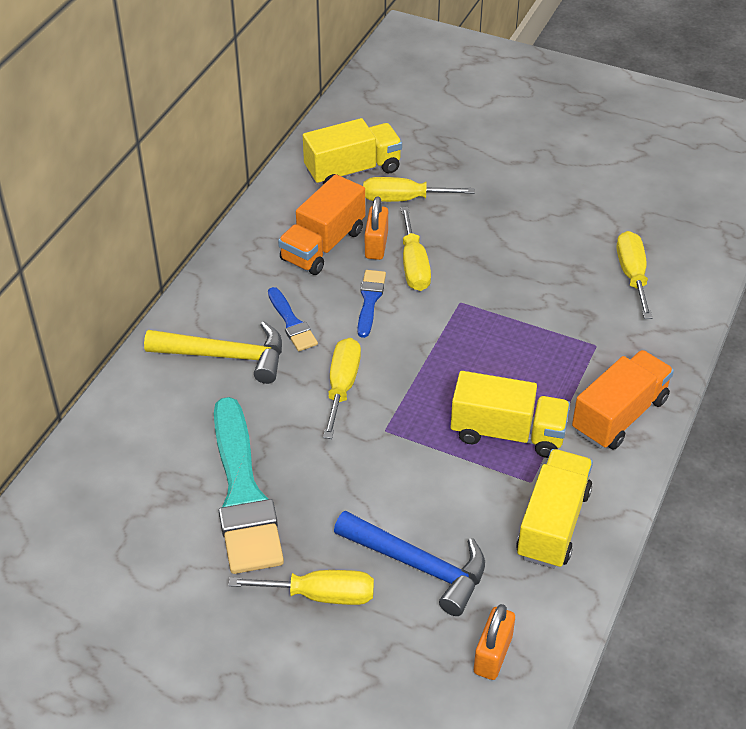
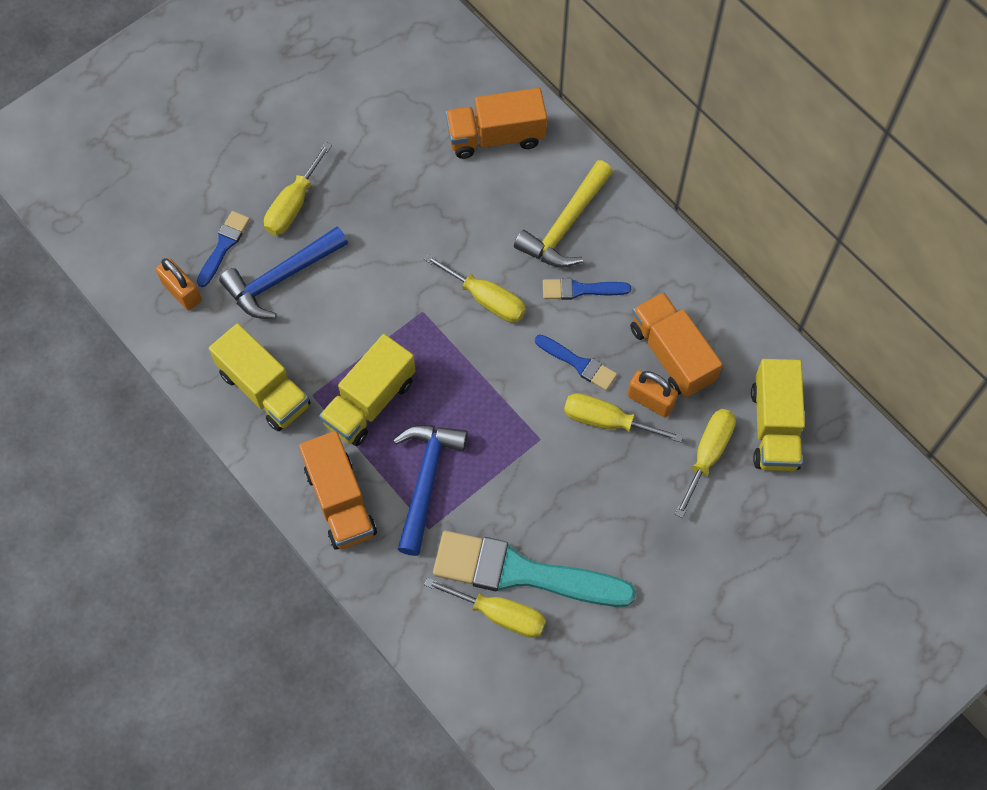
camera: 115 degrees right, 20 degrees up
turquoise brush [214,397,284,574] -> turquoise brush moved to [433,531,636,607]
none -> blue brush [197,211,250,287]
none -> blue hammer [393,425,468,556]
none -> orange truck [446,88,547,159]

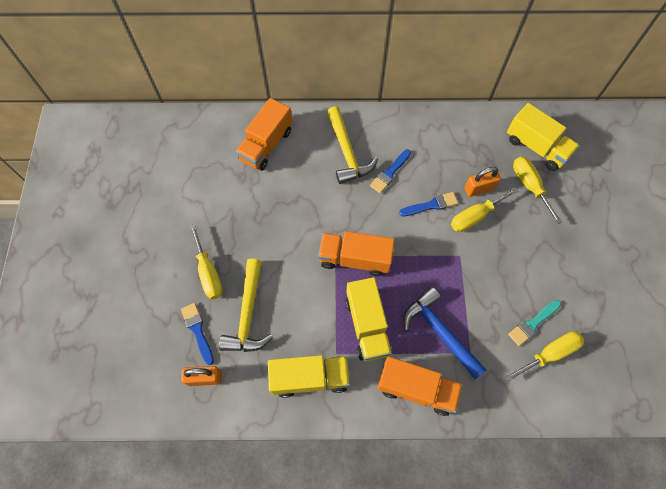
camera: 50 degrees left, 0 degrees up
blue hammer [219,226,348,319] -> yellow hammer [219,259,273,352]
yellow screwdriver [424,253,526,323] -> none
turquoise brush [433,531,636,607] -> turquoise brush [508,300,561,346], size x0.47
orange truck [630,292,723,398] -> orange truck moved to [318,231,395,276]

